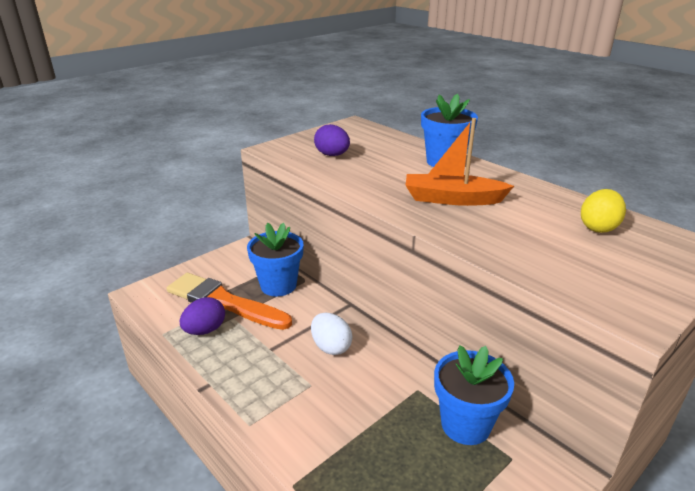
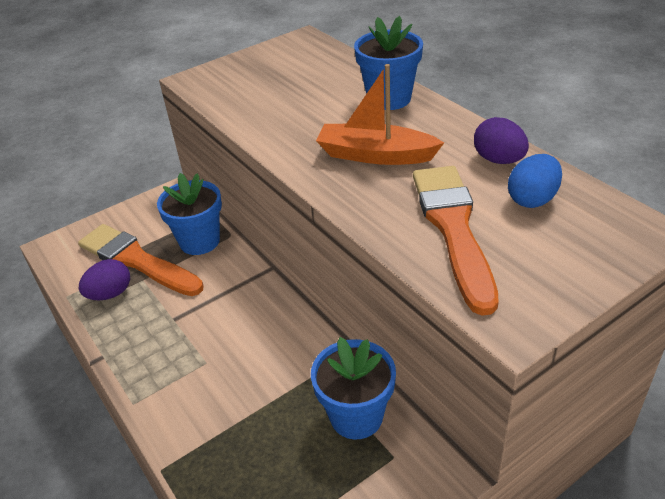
camera: 10 degrees right, 10 degrees up
white egg [311,313,352,355] -> none
purple egg [314,124,350,156] -> purple egg moved to [474,117,529,164]
yellow egg [581,189,626,233] -> blue egg [508,154,562,208]
none -> orange brush [413,166,499,316]

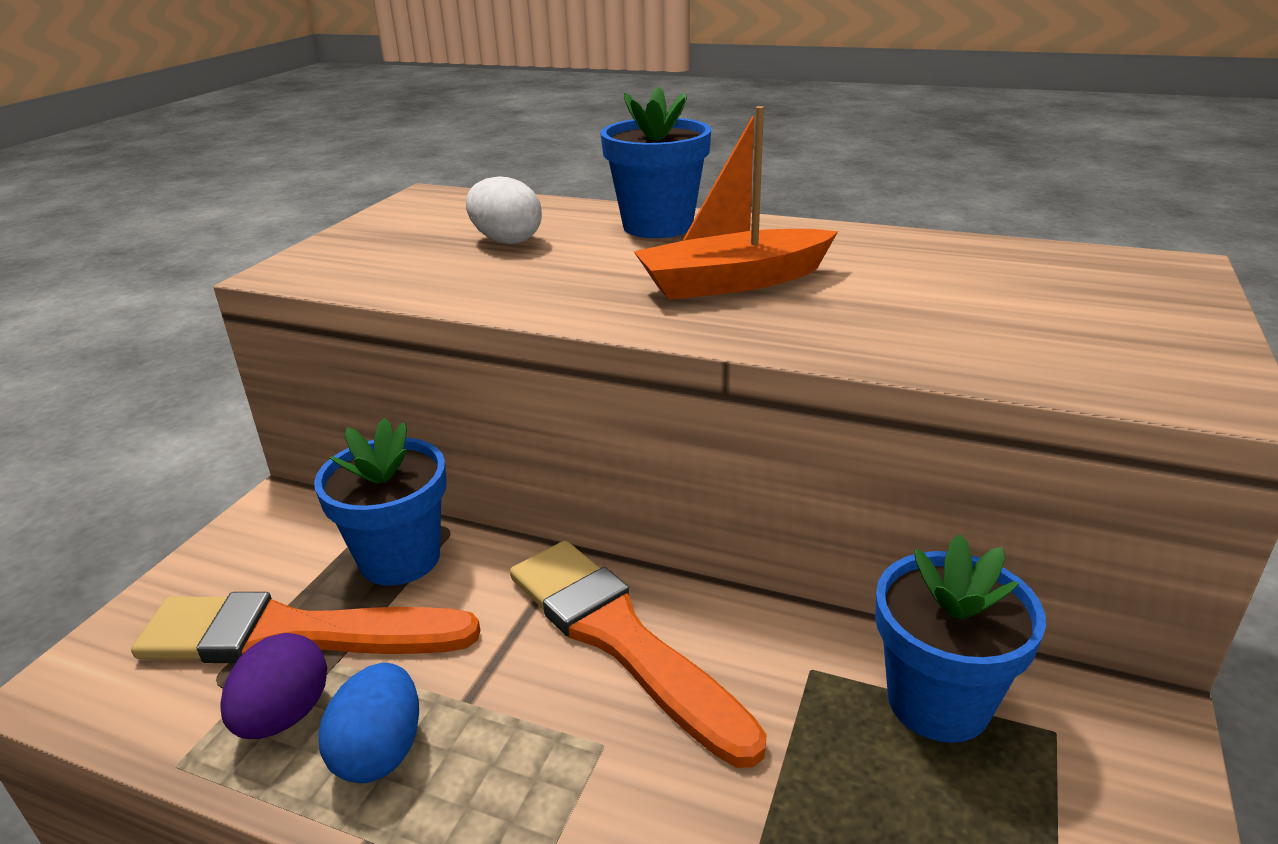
camera: 35 degrees left, 10 degrees down
orange brush [413,166,499,316] -> orange brush moved to [510,540,767,768]
purple egg [474,117,529,164] -> none
blue egg [508,154,562,208] -> blue egg moved to [318,663,419,783]
none -> white egg [466,176,542,244]

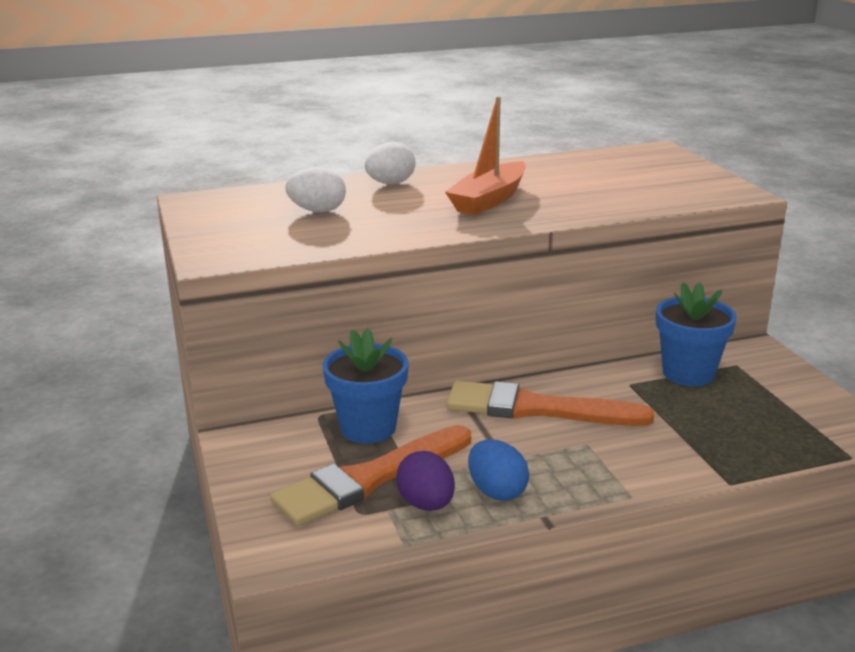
camera: 40 degrees left, 5 degrees down
blue flower pot [600,87,711,238] -> white egg [365,142,415,184]

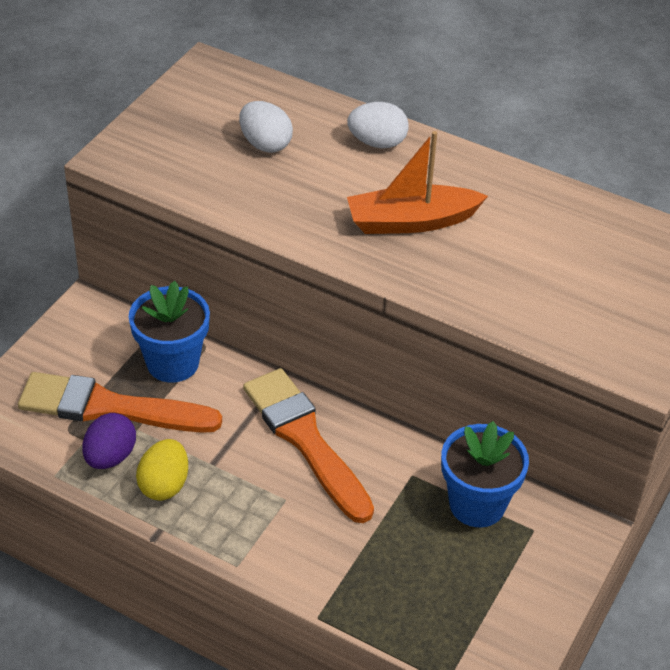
camera: 45 degrees right, 20 degrees up
blue egg [468,439,529,501] -> yellow egg [136,439,188,501]

